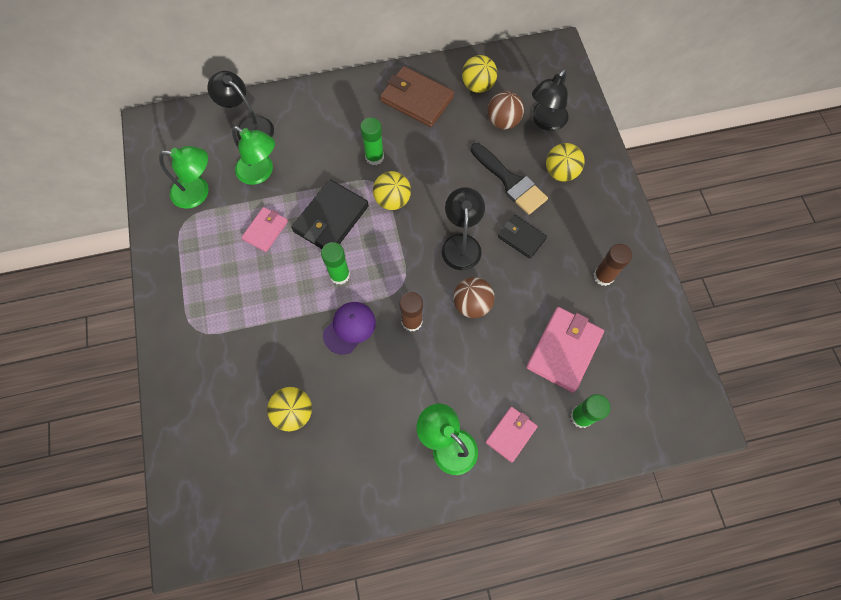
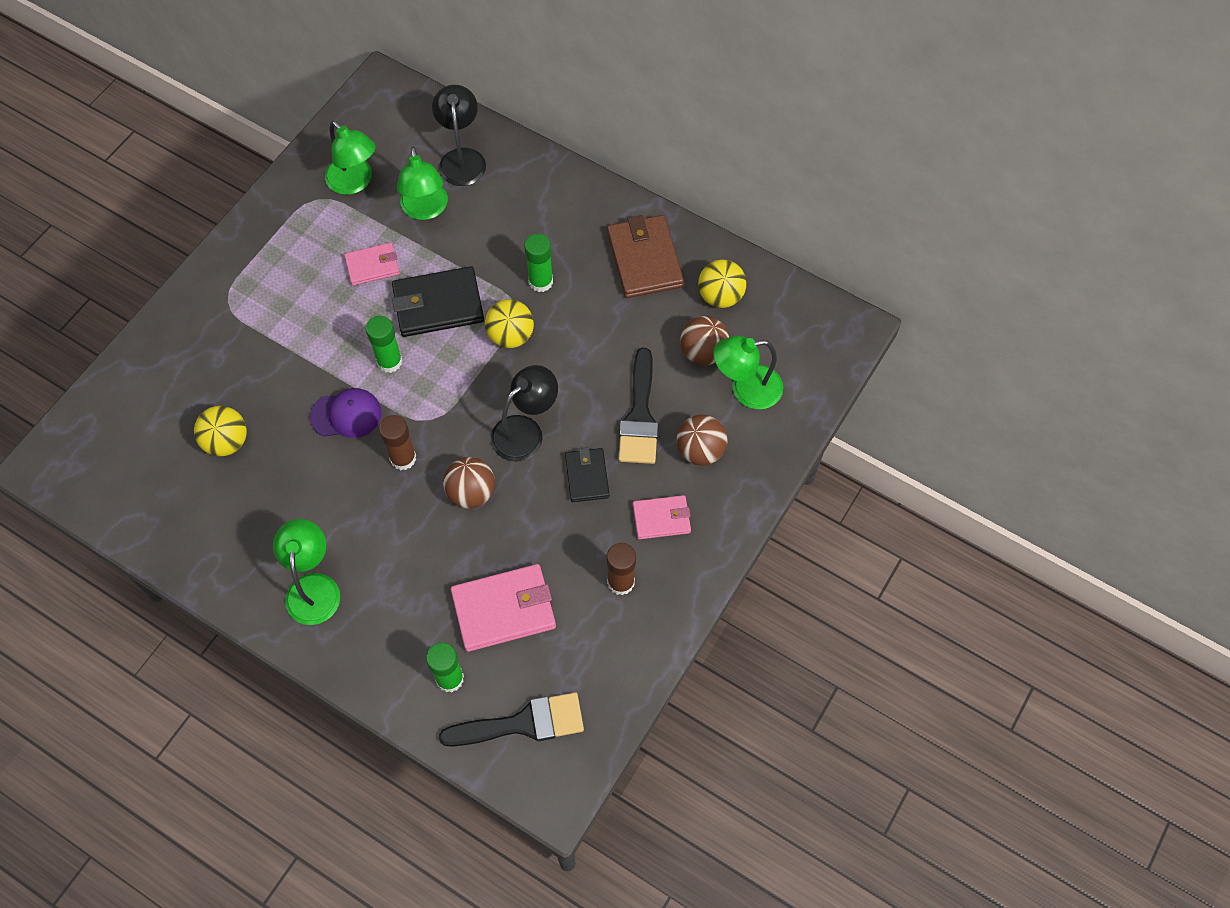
camera: 45 degrees right, 5 degrees down
pink wallet [486,406,538,463] -> pink wallet moved to [633,495,691,539]
black lamp [532,69,569,131] -> green lamp [713,336,783,409]
yellow ball [546,143,585,182] -> brown ball [676,415,727,466]
none -> black brush [439,692,584,747]

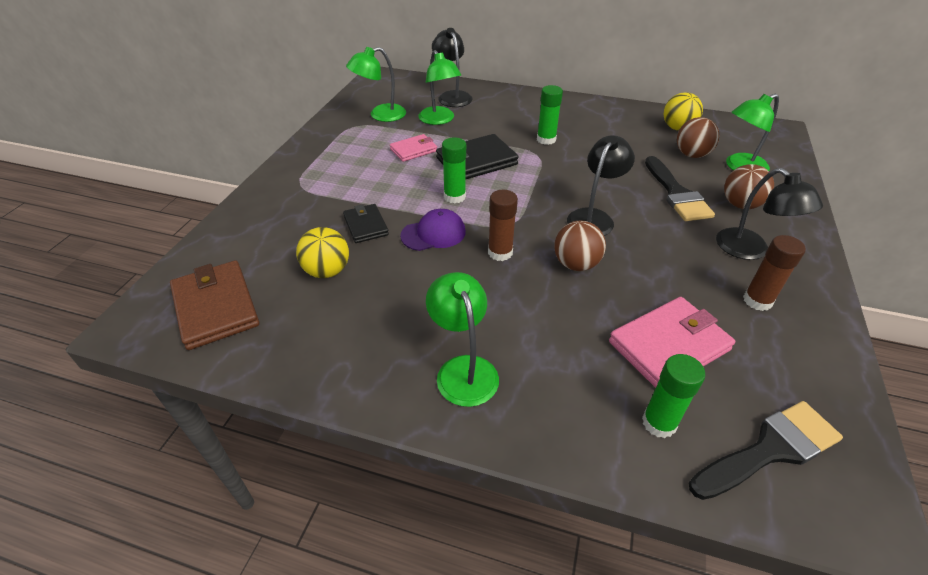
camera: 15 degrees left, 20 degrees down
green lamp [325,121,376,195] -> green lamp turned 120 degrees clockwise [346,47,406,122]
yellow ball [485,299,534,348] -> none
black wallet [565,447,609,502] -> black wallet moved to [343,204,389,243]
brown wallet [607,215,684,298] -> brown wallet moved to [170,260,259,350]
pink wallet [633,495,691,539] -> black lamp [716,168,823,260]

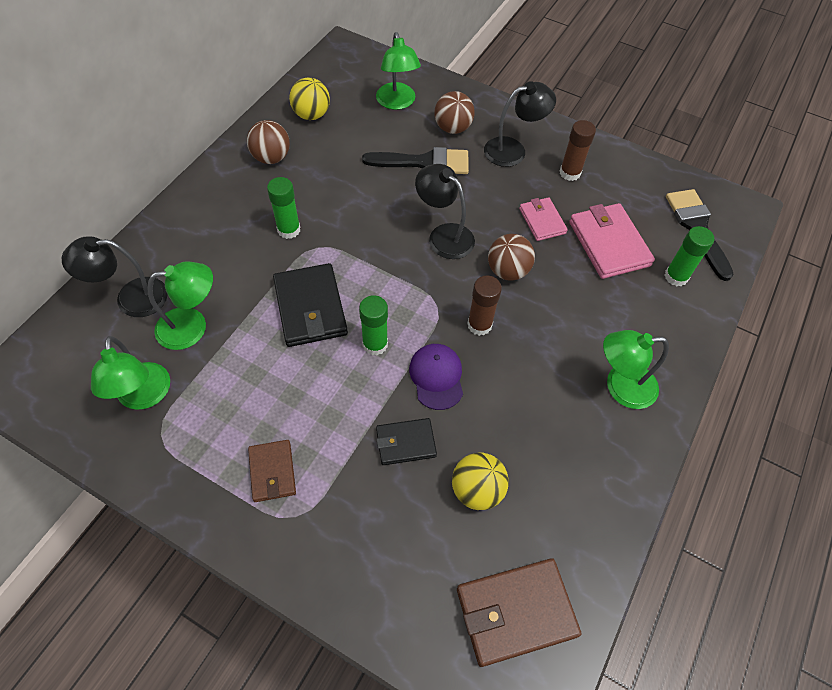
camera: 80 degrees left, 15 degrees up
pink wallet [390,134,437,162] -> pink wallet moved to [519,197,568,241]
brown ball [677,117,719,158] -> brown ball moved to [247,120,290,164]
none -> brown wallet [248,440,296,502]

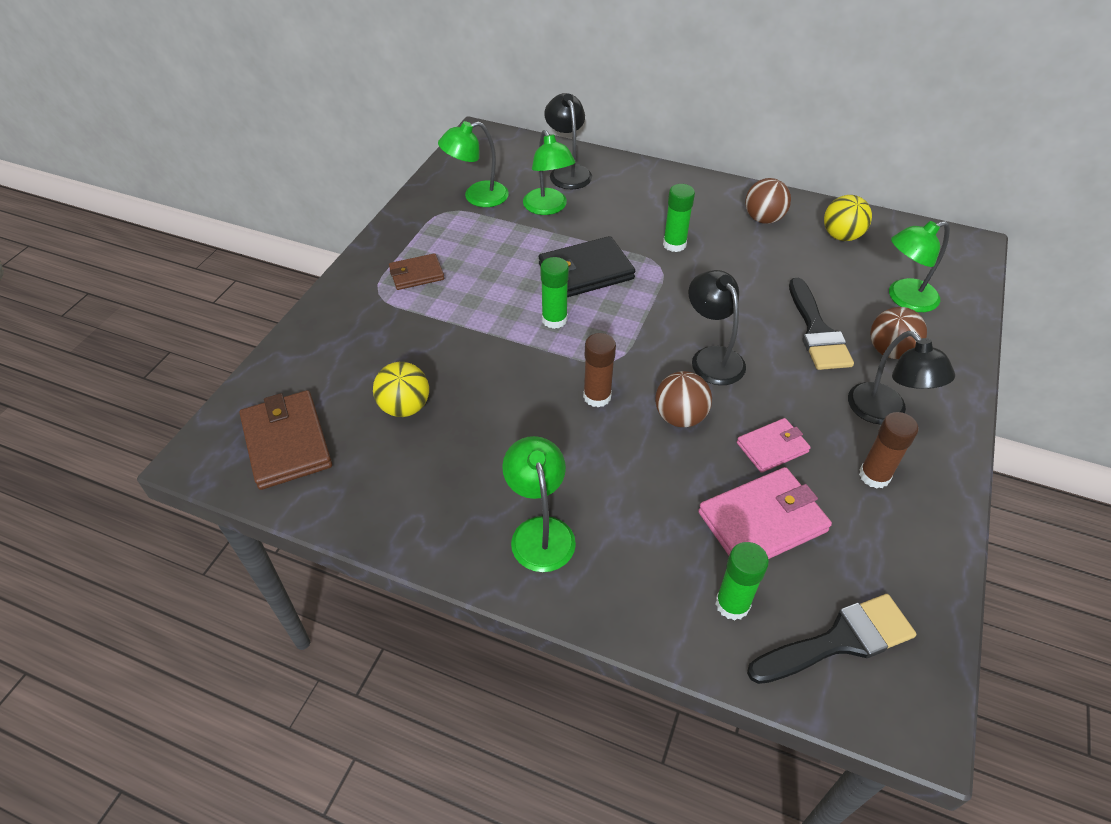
camera: 85 degrees right, 10 degrees down
black wallet [376,418,437,465] -> none
purple cap [409,344,463,410] -> none
black lamp [415,164,475,259] -> black lamp turned 60 degrees counterclockwise [688,270,746,385]

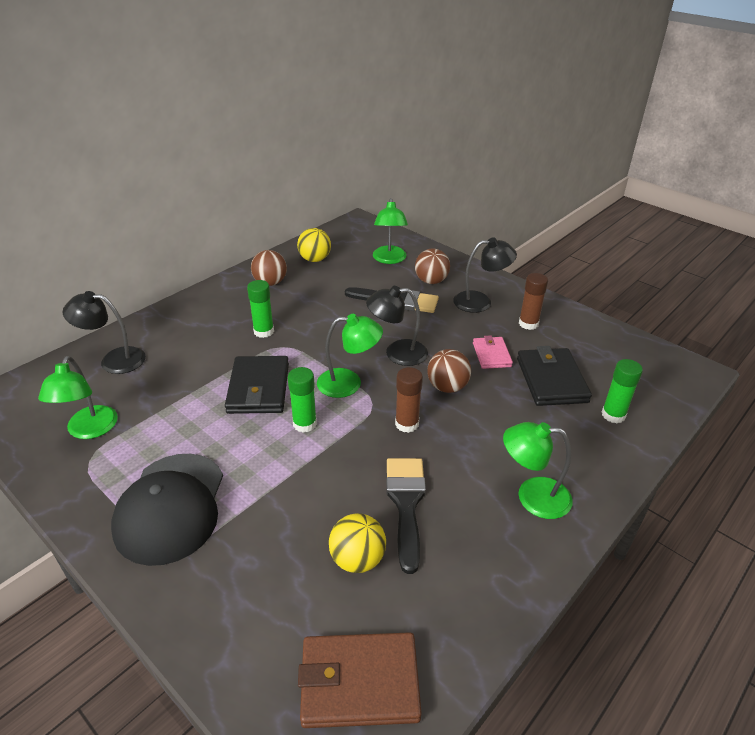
camera: 70 degrees left, 10 degrees down
brown wallet [389,253,444,290] -> black cap [111,454,223,566]
green lamp [523,130,575,215] -> green lamp moved to [317,314,383,398]
pink wallet [698,467,832,559] -> black wallet [517,346,592,406]
black brush [747,594,916,684] -> black brush moved to [386,458,426,574]

